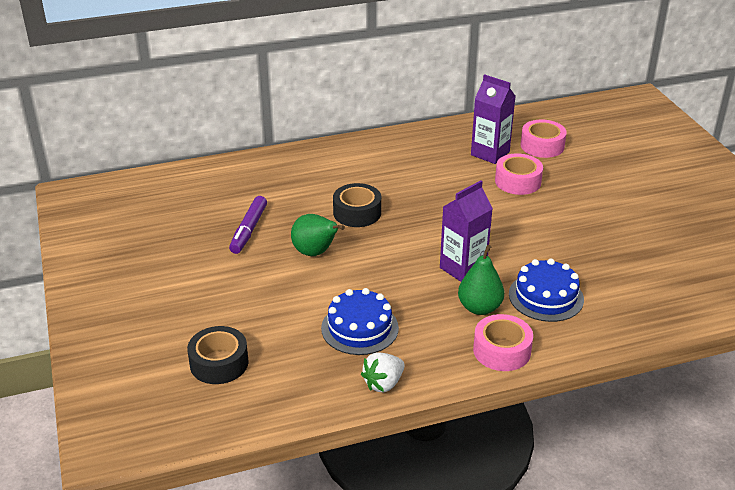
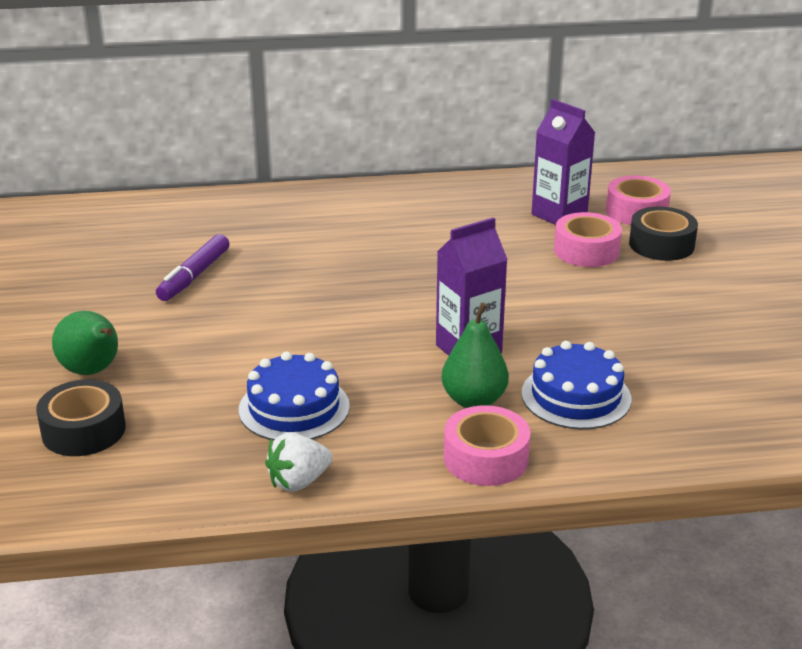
camera: 10 degrees right, 5 degrees down
green pear [291,214,345,256] -> green pear moved to [52,311,118,375]
black tape [333,183,381,227] -> black tape moved to [629,207,698,261]

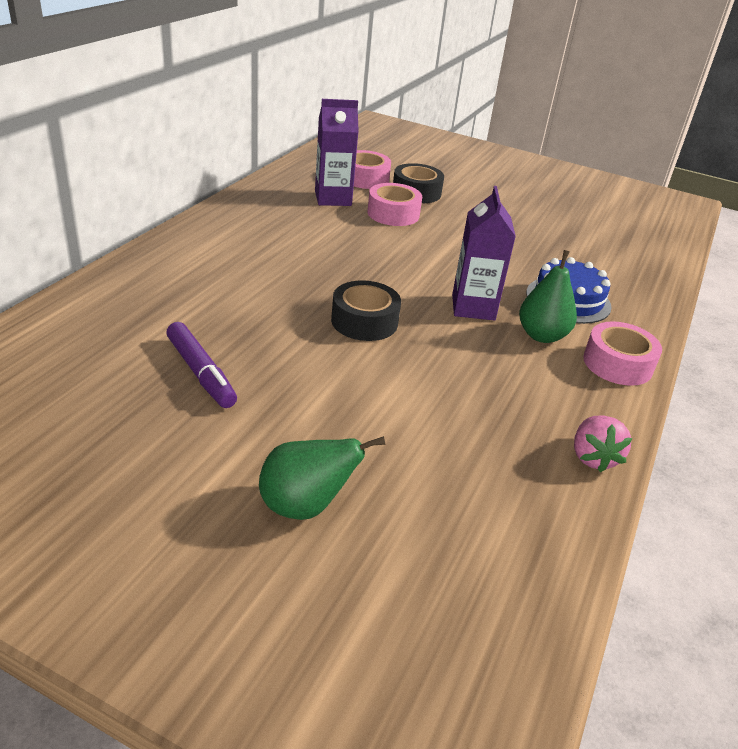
camera: 60 degrees left, 5 degrees up
black tape [36,380,126,456] -> black tape moved to [331,281,401,341]
blue cake [239,352,350,441] -> none
white strawberry [265,433,333,492] -> pink strawberry [574,415,633,472]

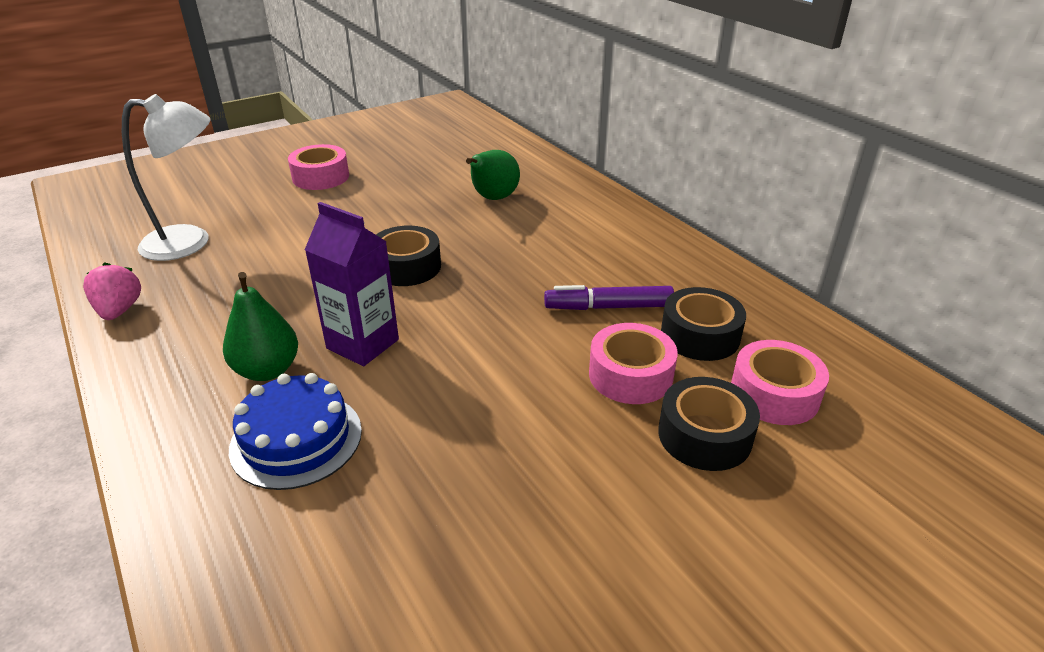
camera: 125 degrees right, 0 degrees up
purple marker [166,322,237,408] -> purple marker moved to [544,285,674,310]
green pear [259,436,385,520] -> green pear moved to [466,150,520,200]
purple carton [315,99,359,206] -> black tape [661,287,746,361]
pink strawberry [574,415,633,472] -> pink strawberry turned 45 degrees clockwise [83,262,141,320]
pink tape [583,321,662,386] -> pink tape moved to [288,144,349,190]
none -> white lamp [122,94,211,261]

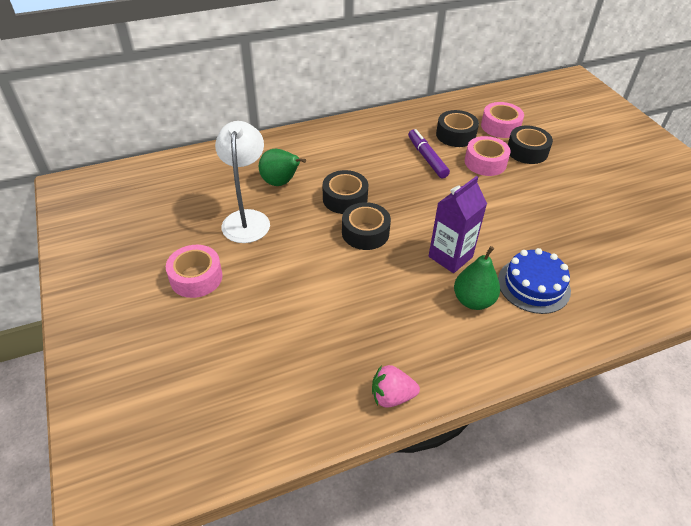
camera: 80 degrees left, 10 degrees up
white lamp [122,94,211,261] -> white lamp moved to [215,121,270,243]
purple marker [544,285,674,310] -> purple marker turned 150 degrees clockwise [408,129,450,178]
none -> black tape [323,170,368,214]

